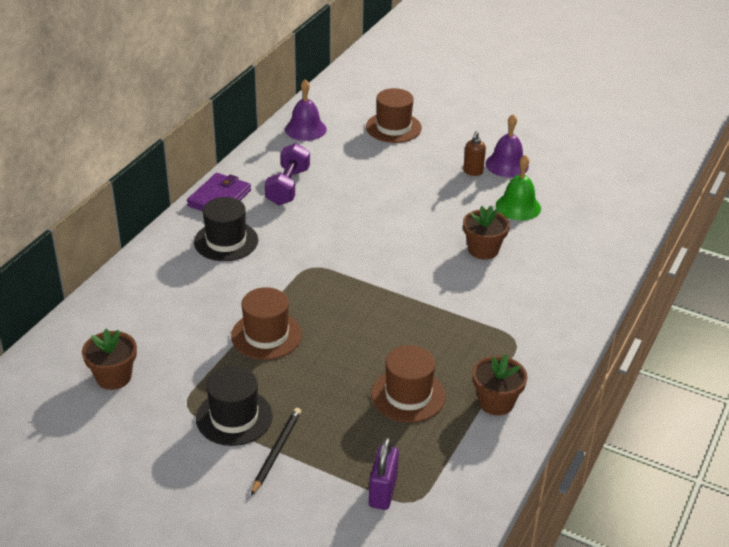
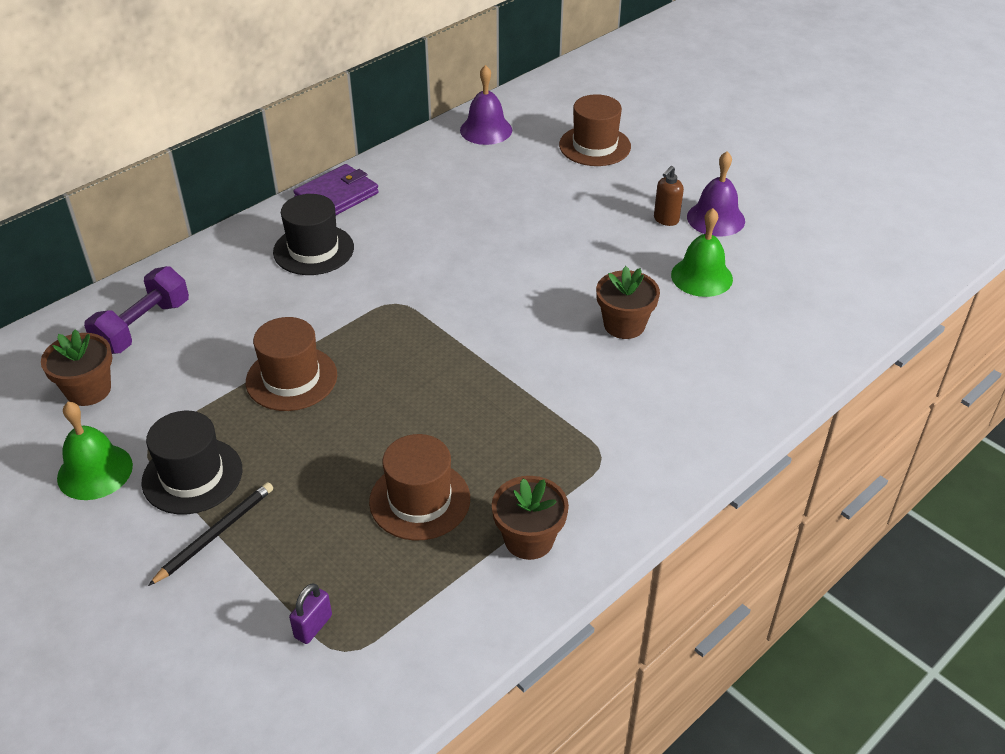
camera: 20 degrees right, 5 degrees up
purple dumbbell [265,143,310,205] -> purple dumbbell moved to [84,266,189,354]
purple padlock [369,437,399,510] -> purple padlock [289,583,332,644], size x0.65
none -> green bell [57,402,133,500]

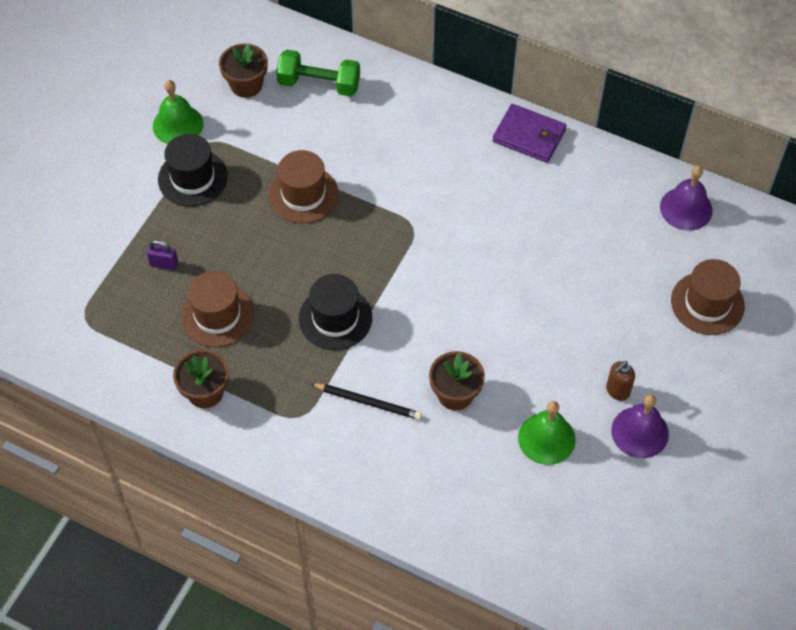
camera: 70 degrees right, 15 degrees up
purple dumbbell [84,266,189,354] -> green dumbbell [276,49,360,97]
black pencil [148,482,273,586] -> black pencil moved to [311,383,422,420]
black hat [273,194,354,275] -> black hat moved to [299,274,372,350]
purple padlock [289,583,332,644] -> purple padlock moved to [146,240,178,270]
brown soap dispenser [654,166,684,226] -> brown soap dispenser turned 60 degrees counterclockwise [606,361,635,401]

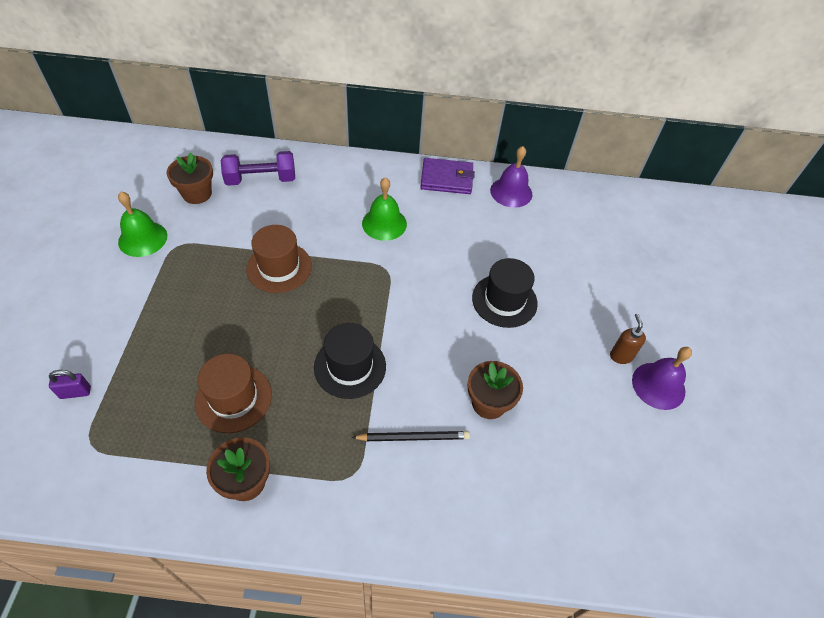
camera: 25 degrees left, 5 degrees down
purple padlock [146,240,178,270] -> purple padlock moved to [49,370,91,399]
black hat [158,134,228,207] -> black hat moved to [472,258,538,328]
green dumbbell [276,49,360,97] -> purple dumbbell [221,151,295,186]
green bell [518,401,576,465] -> green bell moved to [362,177,407,241]
brown soap dispenser [606,361,635,401] -> brown soap dispenser turned 150 degrees clockwise [610,314,646,364]
purple bell [660,165,713,231] -> purple bell moved to [490,146,532,208]
brown hat [671,259,745,335] -> none

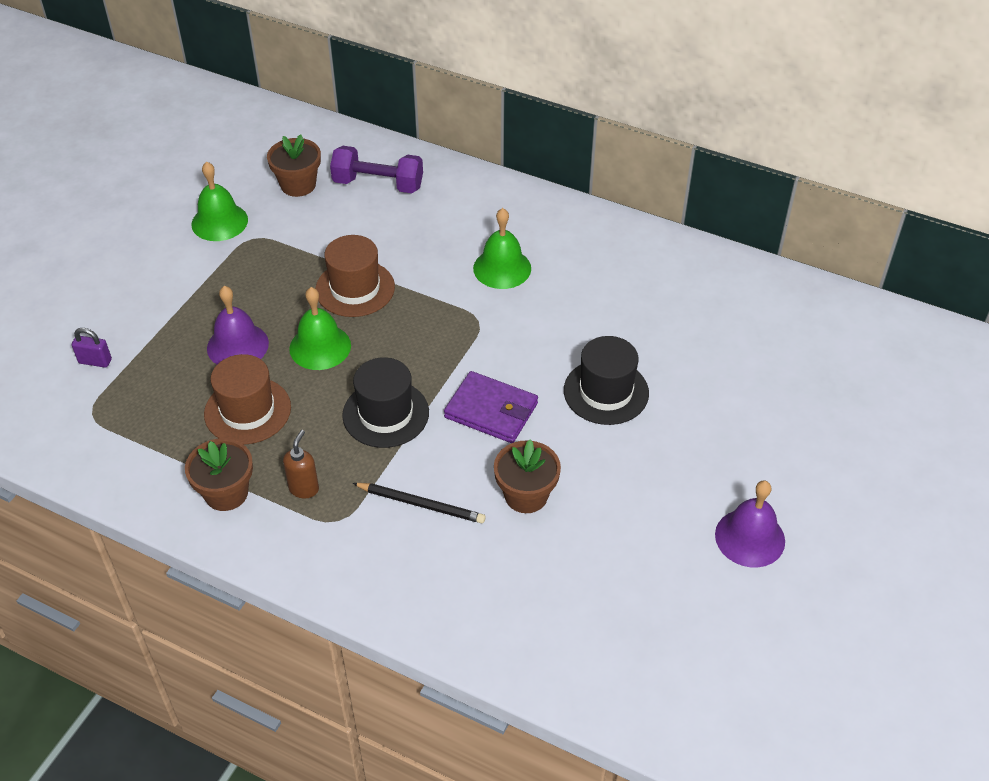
camera: 25 degrees right, 5 degrees down
purple wallet [420,158,475,194] -> purple wallet moved to [444,371,538,443]
purple bell [490,146,532,208] -> purple bell moved to [207,286,269,364]
brown soap dispenser [610,314,646,364] -> brown soap dispenser moved to [283,430,319,499]
none -> green bell [289,287,351,370]

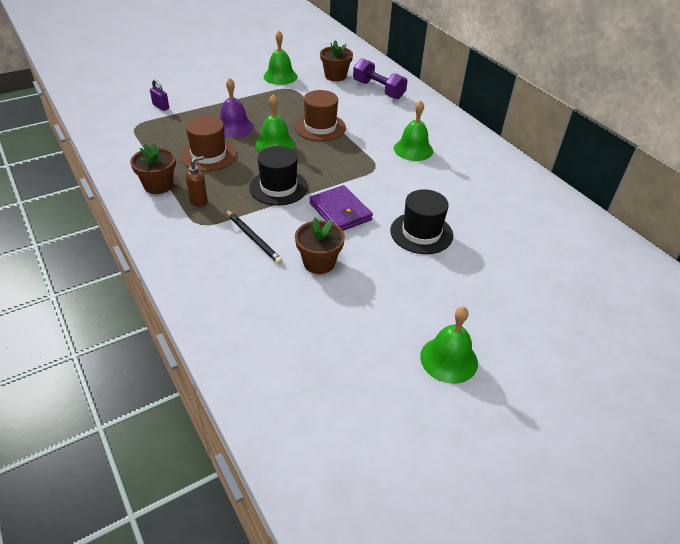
camera: 30 degrees right, 5 degrees down
purple bell [715,480,785,567] -> green bell [420,307,478,384]

